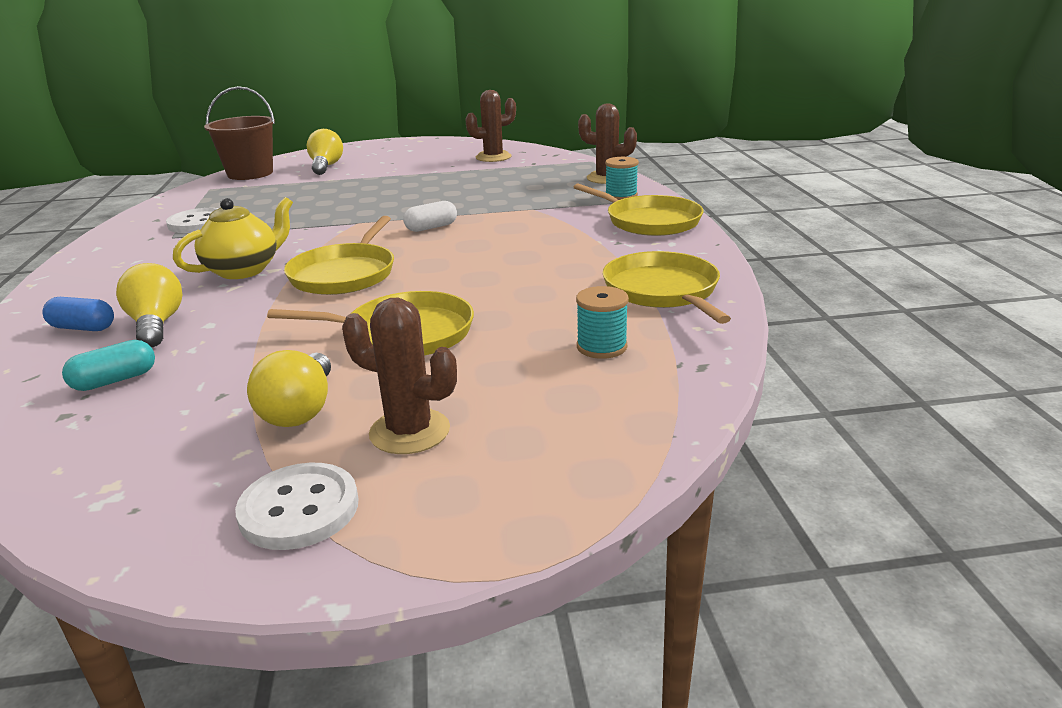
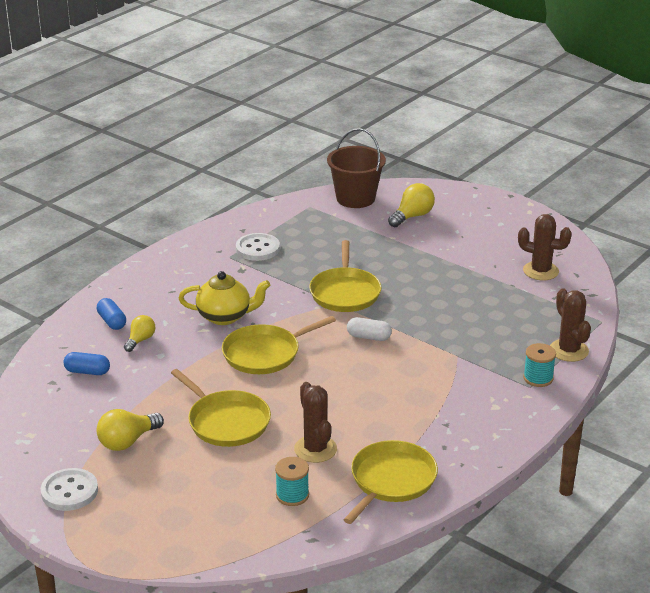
camera: 45 degrees right, 5 degrees up
turquoise capsule [62,340,155,391] -> blue capsule [63,352,110,375]
yellow light bulb [116,263,182,347] -> yellow light bulb [124,315,155,352], size x0.66
brown cactus [342,298,457,454] -> brown cactus moved to [294,382,337,463]
yellow pan [573,183,704,236] -> yellow pan moved to [309,240,382,312]

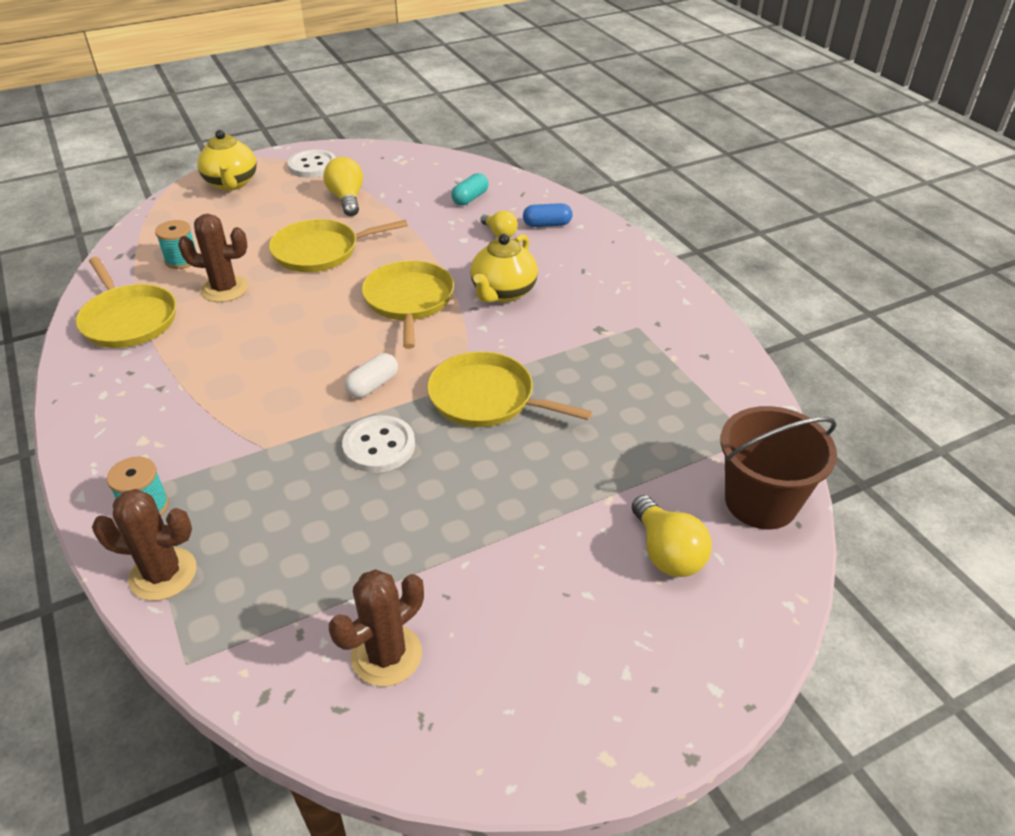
camera: 115 degrees right, 10 degrees up
blue capsule [63,352,110,375] -> turquoise capsule [451,173,489,206]
white button [236,233,280,261] -> white button moved to [342,415,415,473]
none -> yellow teapot [197,130,257,191]

